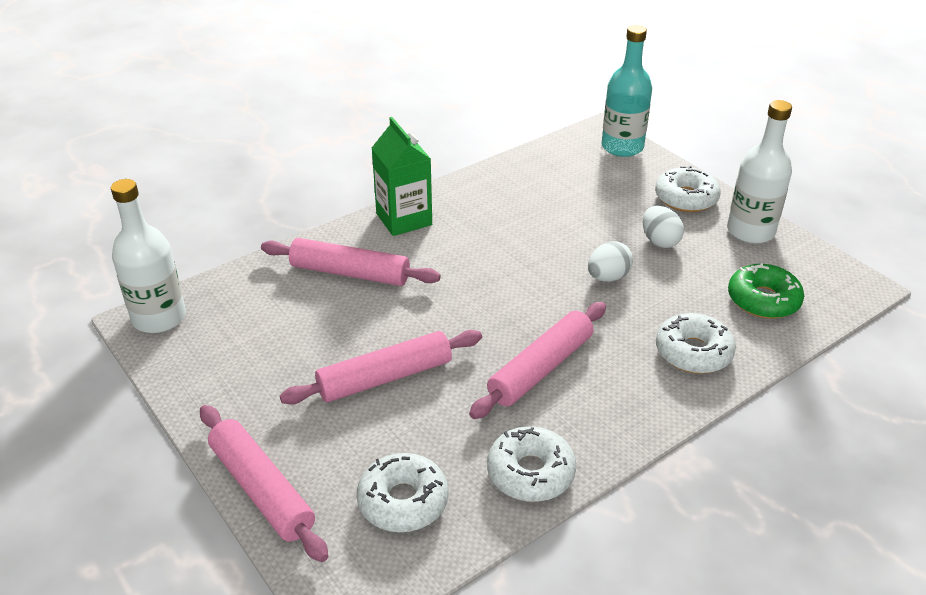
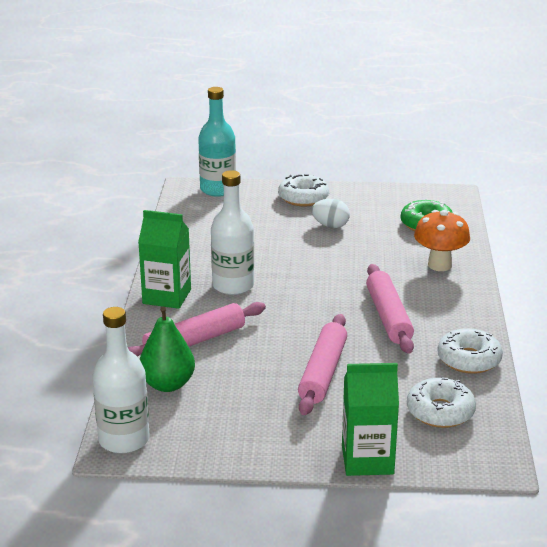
camera: 50 degrees left, 10 degrees down
pink rolling pin [200,405,329,562] -> green carton [342,363,399,476]
white egg [588,241,633,282] -> none
white donut [656,313,736,374] -> orange mushroom [414,210,470,271]
white bottle [727,100,792,244] -> white bottle moved to [211,170,254,295]
none -> green pear [140,306,195,392]

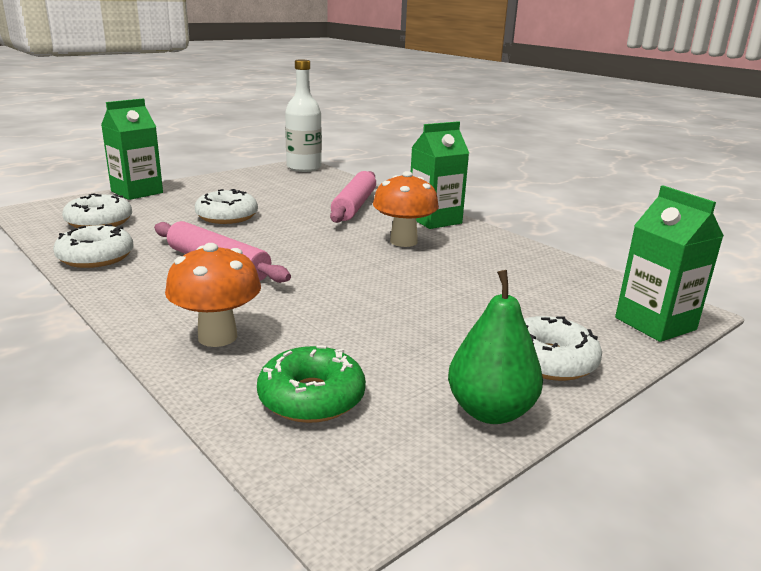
camera: 135 degrees right, 5 degrees down
green pear [140,306,195,392] -> green pear moved to [448,270,543,424]
turquoise bottle [198,87,236,197] -> green carton [615,185,724,342]
white bottle [211,170,254,295] -> orange mushroom [373,171,439,247]
pink rolling pin [298,314,347,415] -> white donut [195,189,258,224]
white egg [312,199,350,228] -> none

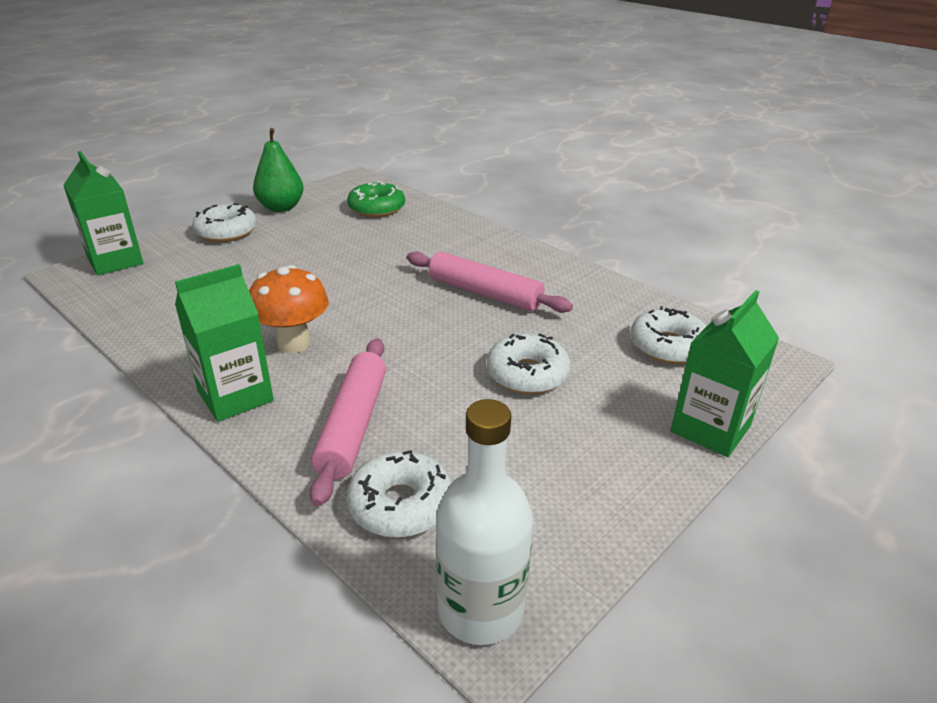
camera: 175 degrees right, 10 degrees up
white donut [53,224,134,268] -> white donut moved to [347,450,452,538]
orange mushroom [165,243,261,347] -> none

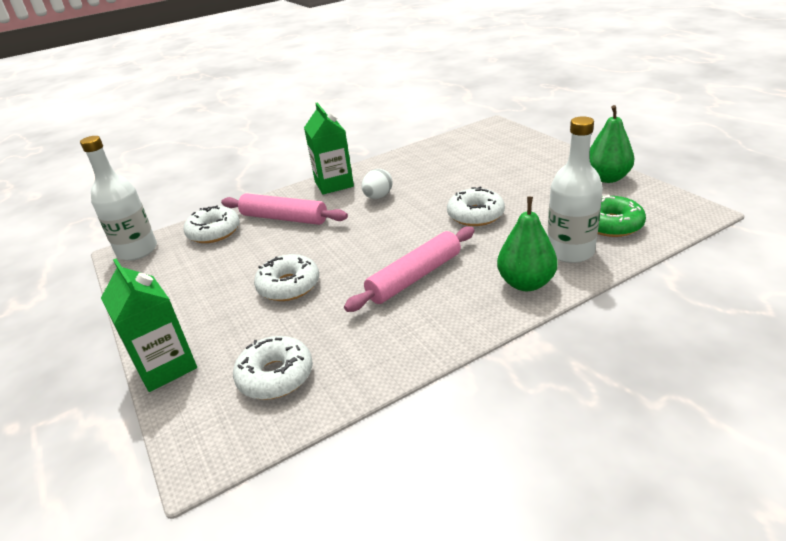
camera: 110 degrees right, 0 degrees up
green carton [63,151,143,275] -> none
white donut [192,203,257,242] -> white donut moved to [447,186,505,226]
orange mushroom [249,265,329,353] -> white egg [362,169,392,199]
none -> green pear [497,197,558,291]
none -> white bottle [548,116,603,263]

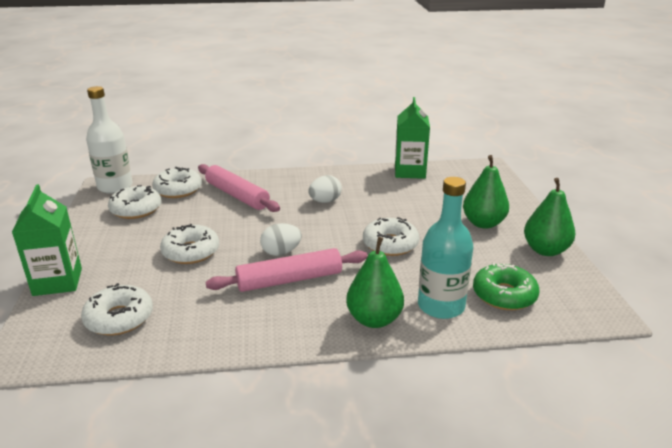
camera: 20 degrees right, 5 degrees down
green carton [304,103,354,194] -> green carton moved to [395,97,430,179]
white bottle [548,116,603,263] -> turquoise bottle [418,177,473,319]
none -> white donut [108,185,161,219]
none -> white egg [260,223,302,256]
none -> green pear [463,155,509,229]

